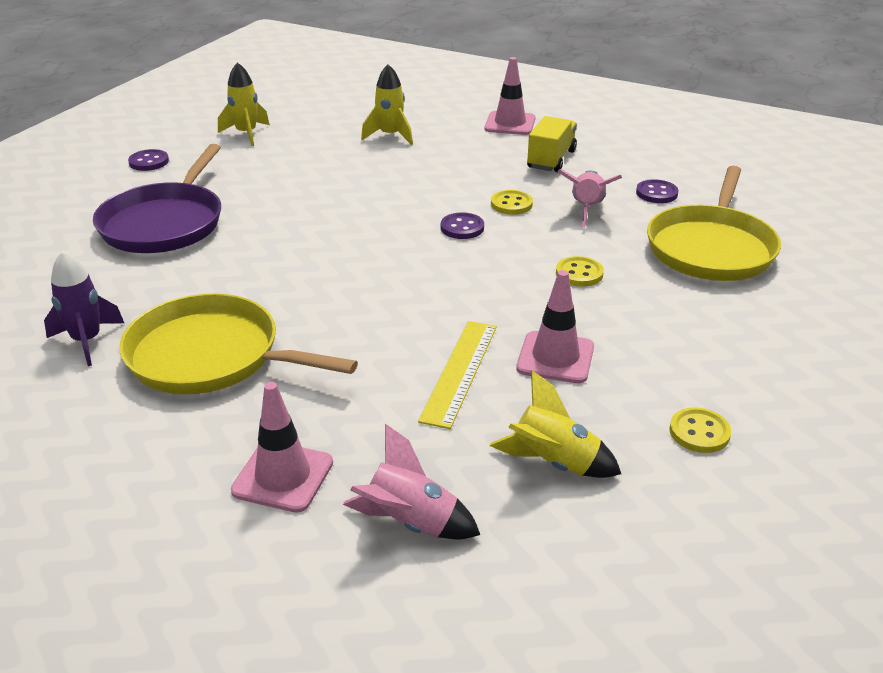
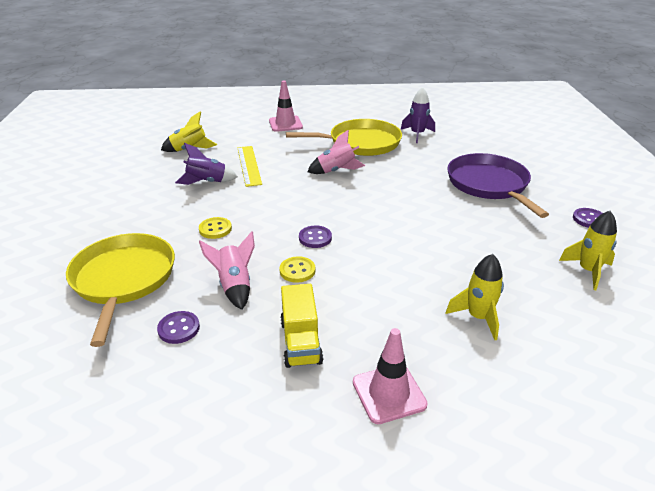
camera: 150 degrees right, 0 degrees up
pink rocket [343,424,480,539] -> pink rocket moved to [308,130,365,174]
pink traffic cone [516,270,594,383] -> purple rocket [175,143,237,185]
yellow button [669,407,731,453] -> none

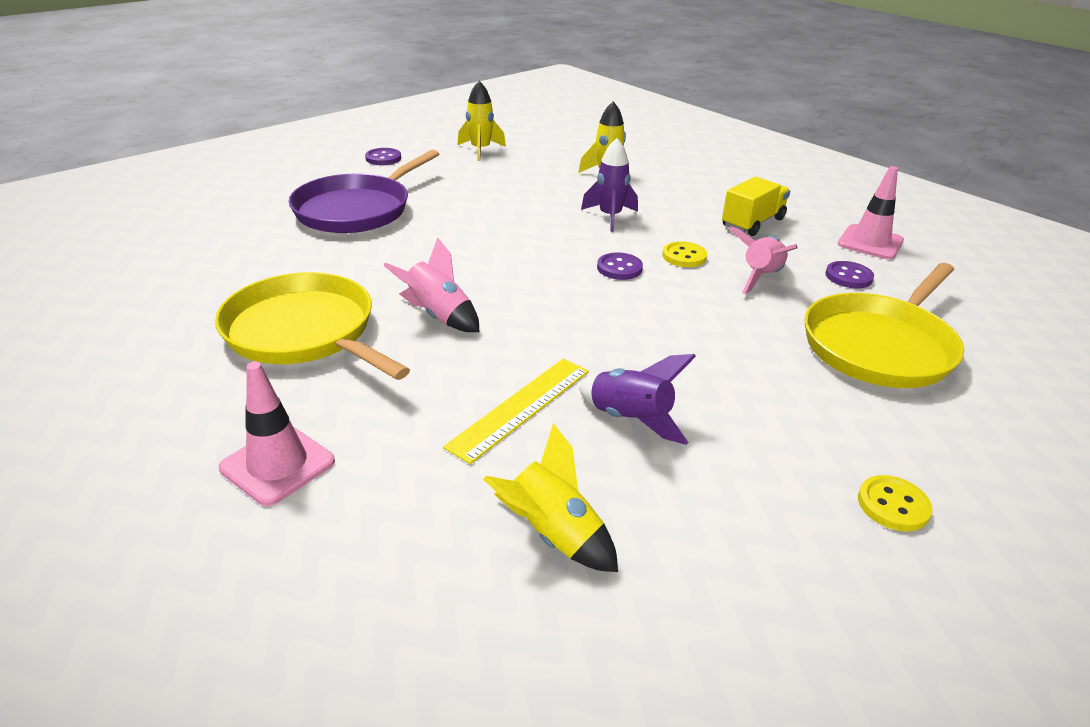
camera: 130 degrees left, 0 degrees up
yellow button [199,217,232,239] -> yellow button moved to [858,475,932,532]
pink traffic cone [353,328,428,424] -> pink traffic cone moved to [838,166,904,260]
purple rocket [401,87,435,143] -> purple rocket moved to [581,138,638,232]

